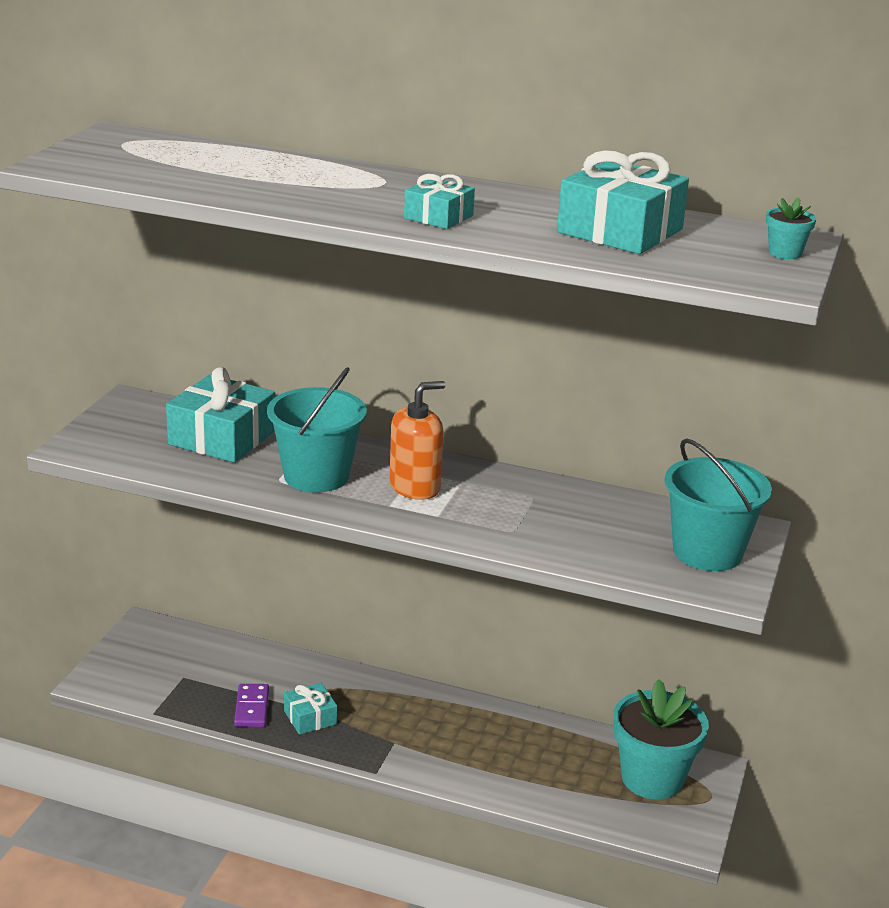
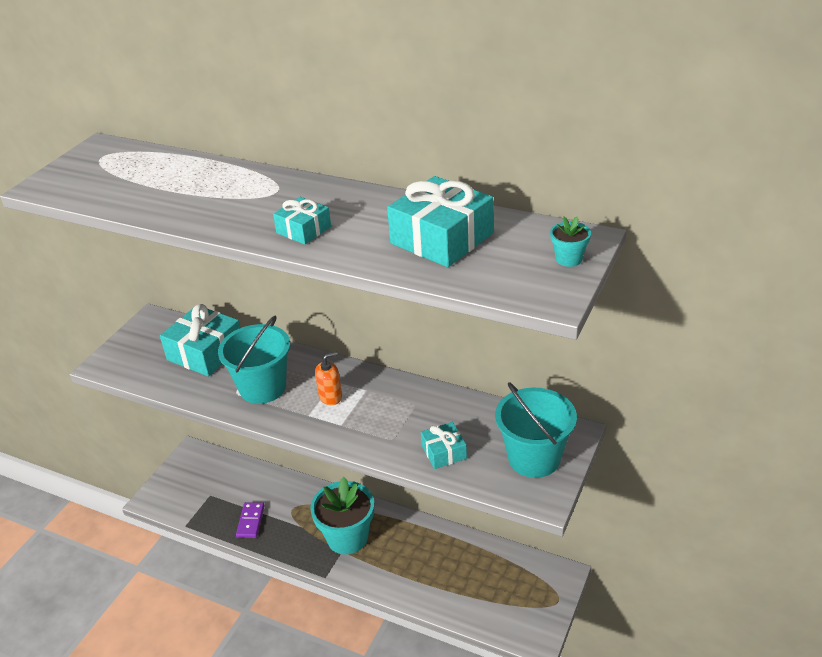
camera: 10 degrees right, 10 degrees up
turquoise gift [284,683,337,735] -> turquoise gift moved to [421,422,467,469]
orange soap dispenser [389,381,445,500] -> orange soap dispenser [315,352,342,405], size x0.66
turquoise flower pot [613,679,709,800] -> turquoise flower pot moved to [310,477,374,555]

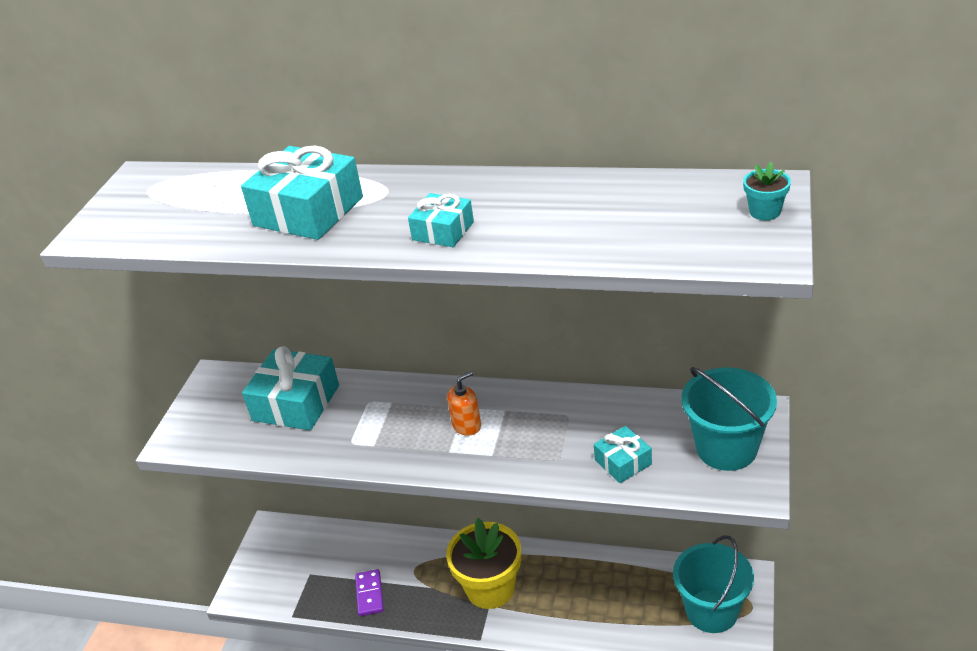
camera: 10 degrees left, 0 degrees up
turquoise bucket [218,316,290,404] -> turquoise bucket moved to [673,536,754,633]
turquoise flower pot [310,477,374,555] -> yellow flower pot [446,518,521,609]
turquoise gift [387,176,493,267] -> turquoise gift moved to [241,145,363,240]

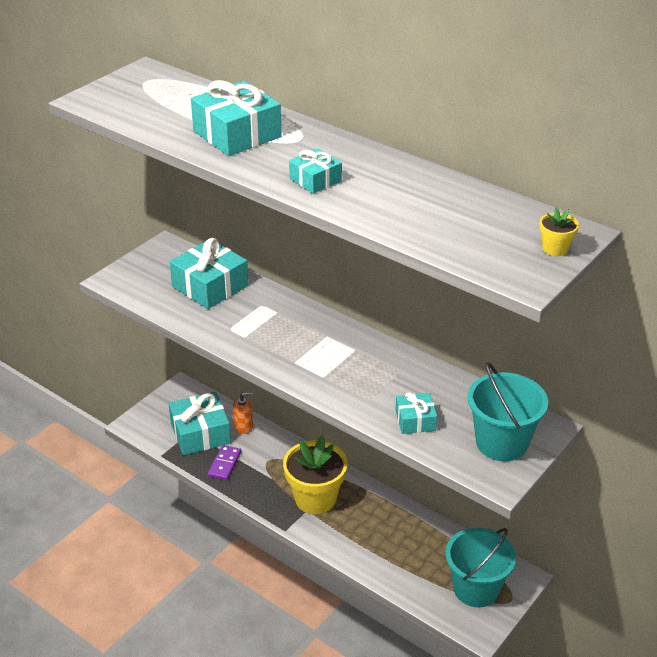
camera: 20 degrees right, 0 degrees up
orange soap dispenser [447,371,481,436] -> orange soap dispenser moved to [233,392,253,434]
turquoise flower pot [743,162,791,221] -> yellow flower pot [539,207,579,256]
none -> turquoise gift [169,392,231,455]

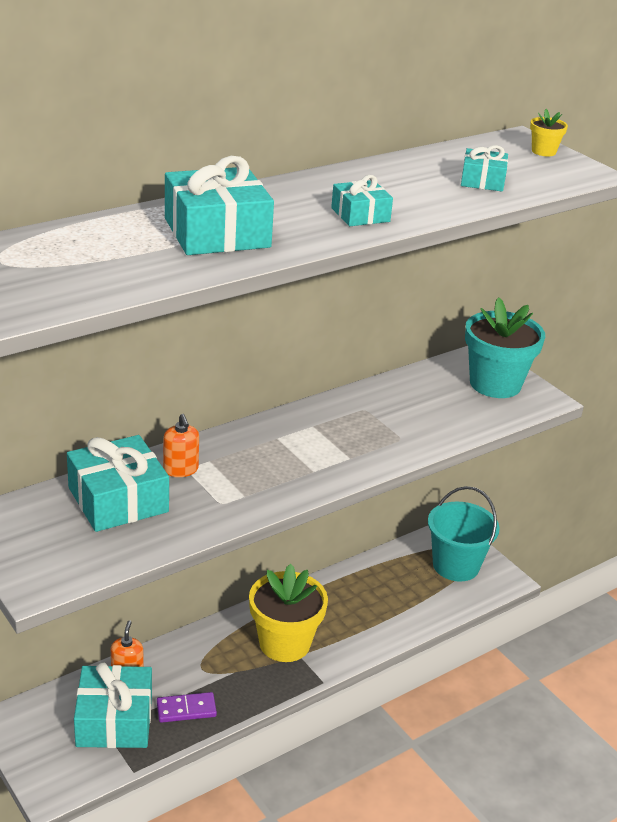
camera: 75 degrees left, 5 degrees down
purple domino [208,445,241,480] -> purple domino turned 45 degrees counterclockwise [157,692,217,723]
turquoise gift [395,392,437,434] -> turquoise gift moved to [461,145,508,192]
turquoise bucket [468,362,548,461] -> turquoise flower pot [465,297,545,398]
none -> orange soap dispenser [163,414,199,477]

